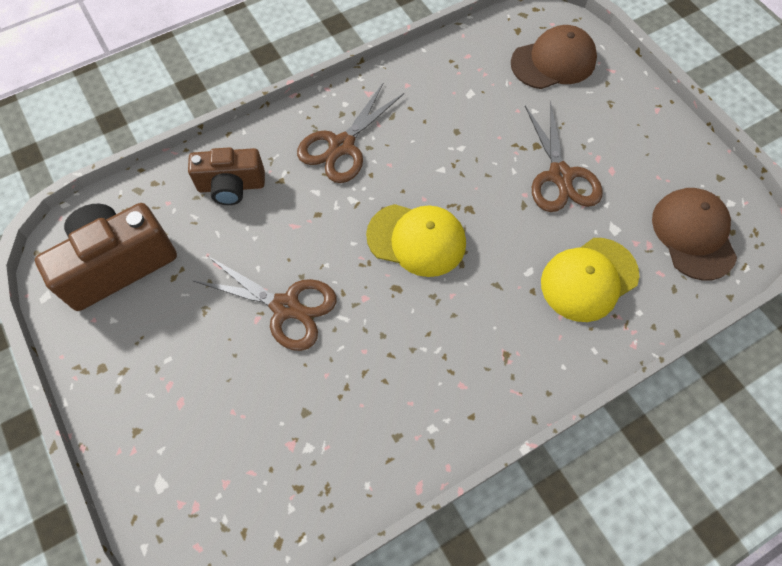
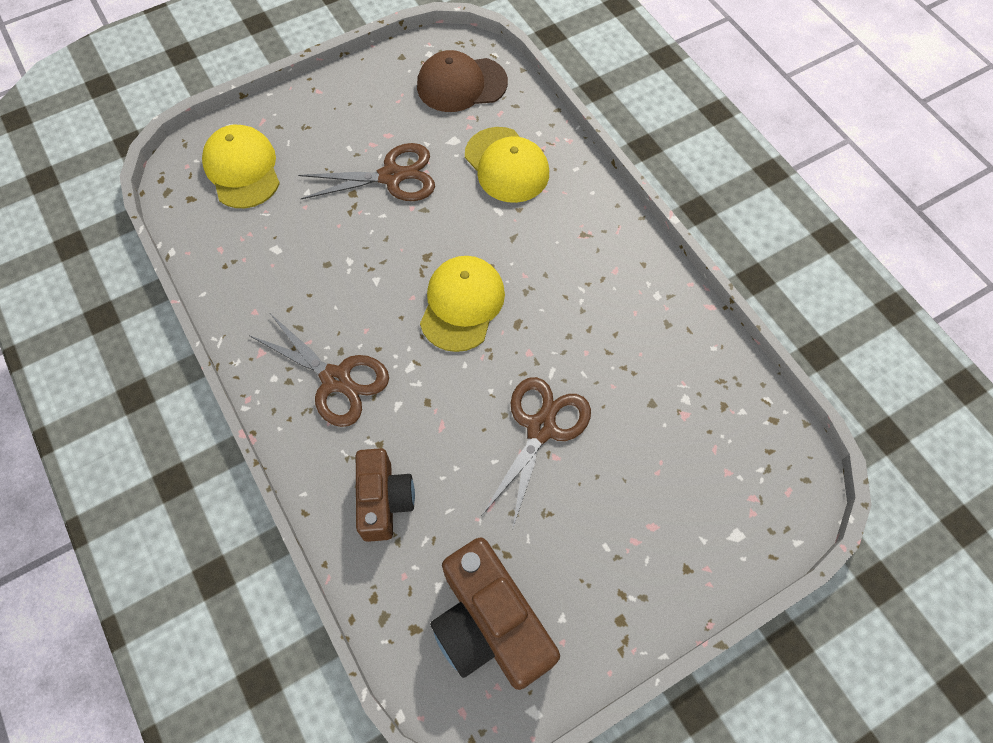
camera: 90 degrees left, 0 degrees up
brown cap [511,25,597,89] -> yellow cap [202,125,280,208]

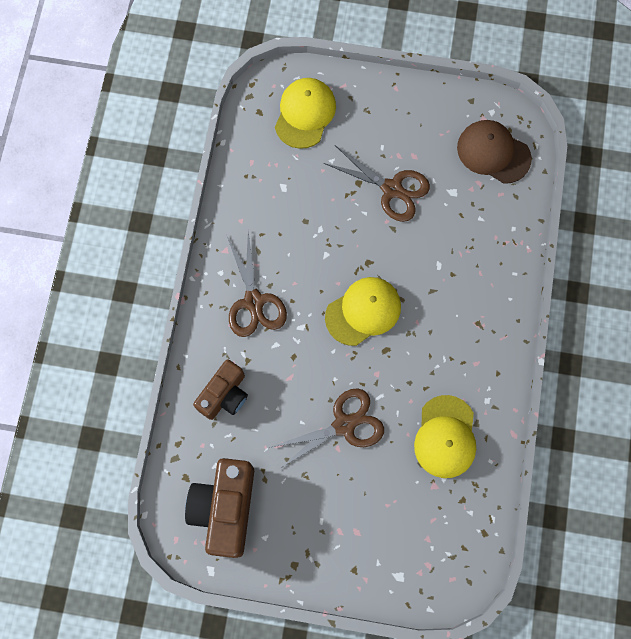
camera: 40 degrees right, 10 degrees up
yellow cap [465,127,549,203] -> yellow cap moved to [414,395,476,478]

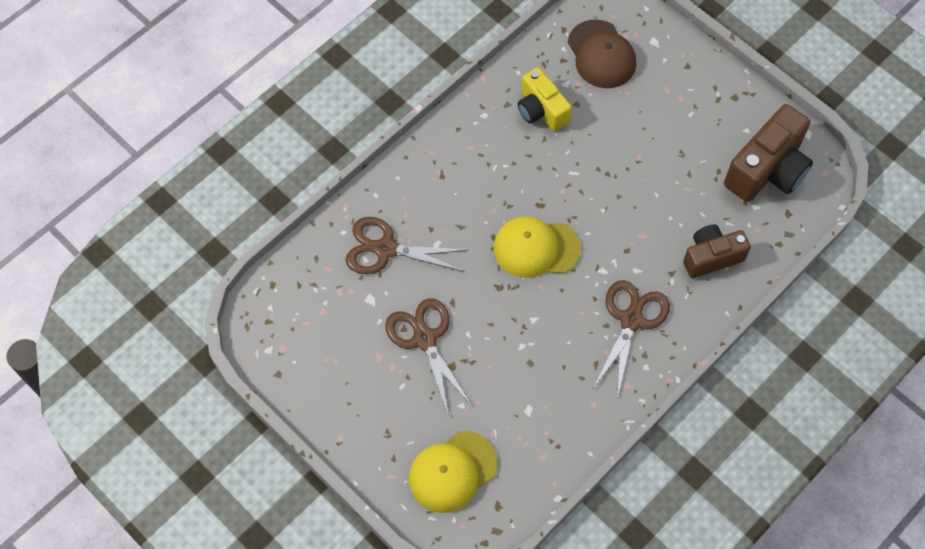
camera: 145 degrees left, 10 degrees down
brown scissors [269,388,384,469] -> brown scissors moved to [346,217,468,274]
yellow cap [414,395,476,478] -> yellow camera [518,68,572,131]
brown cap [457,120,532,184] -> brown cap moved to [568,20,636,88]

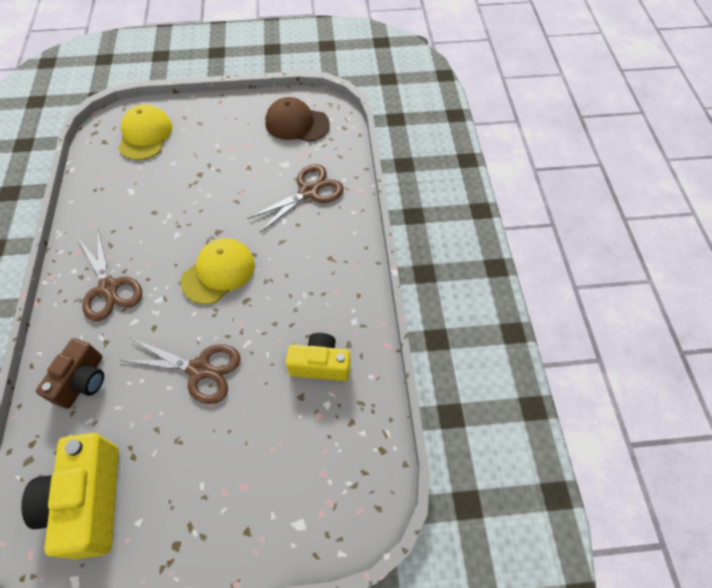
camera: 130 degrees right, 5 degrees down
brown scissors [385,298,472,414] -> brown scissors moved to [120,338,241,404]
brown cap [568,20,636,88] -> brown cap moved to [265,97,330,142]
brown camera [724,104,813,202] -> yellow camera [21,433,119,560]

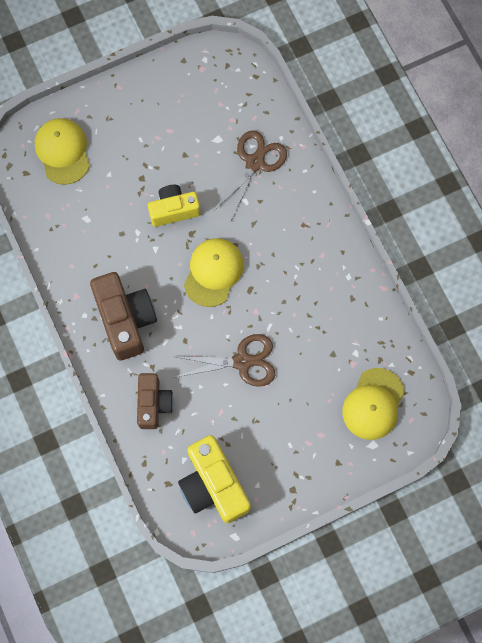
camera: 20 degrees left, 15 degrees up
brown scissors [78,229,142,321] -> brown camera [90,272,157,360]
brown cap [265,97,330,142] -> none
yellow camera [286,333,350,381] -> yellow camera moved to [148,185,200,227]
none -> yellow cap [343,368,405,440]

